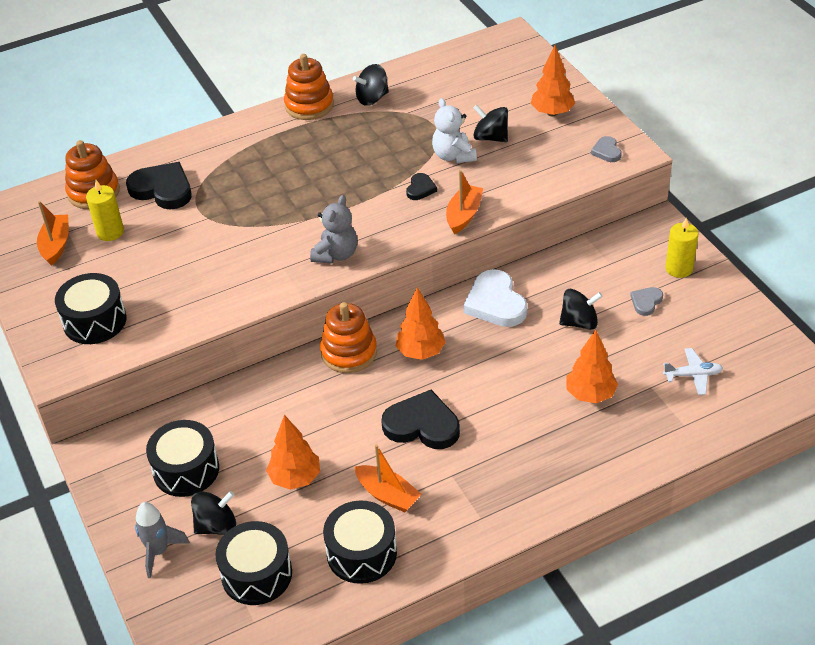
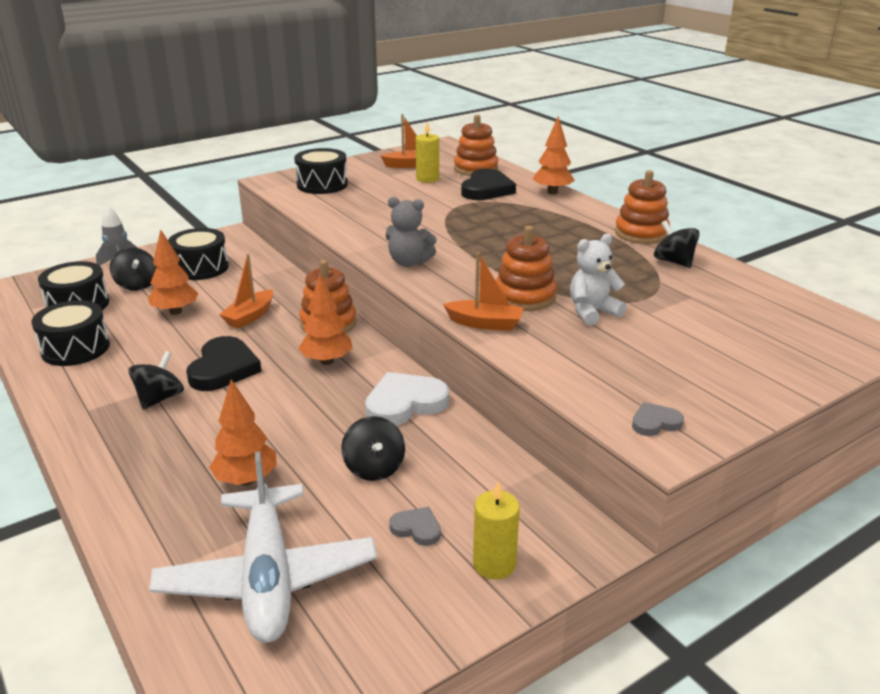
camera: 80 degrees right, 15 degrees down
orange boat [355,444,421,512] -> orange boat moved to [219,254,273,329]
black heart [406,173,437,200] -> orange stacking toy [496,226,557,311]
black spinning top [473,104,508,142] -> black spinning top moved to [128,351,184,410]
orange tree [531,45,575,116] -> orange tree moved to [533,116,575,194]
white plane [663,348,723,395] -> white plane [149,451,377,643], size x2.37

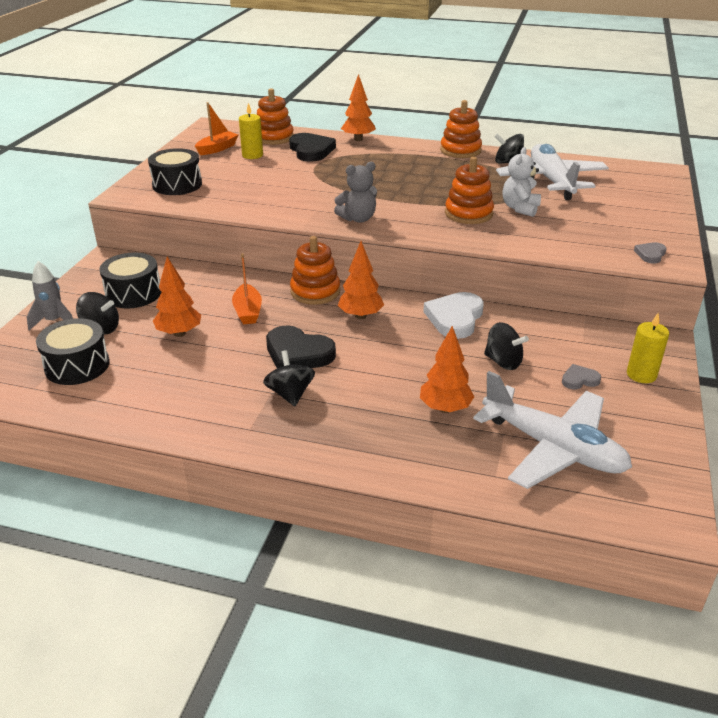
camera: 40 degrees left, 5 degrees up
black drum [31,300,110,366] -> none
black heart [186,336,262,391] -> black heart turned 150 degrees clockwise [266,325,336,368]
orange boat [443,252,524,331] -> none
none -> white plane [496,144,609,200]

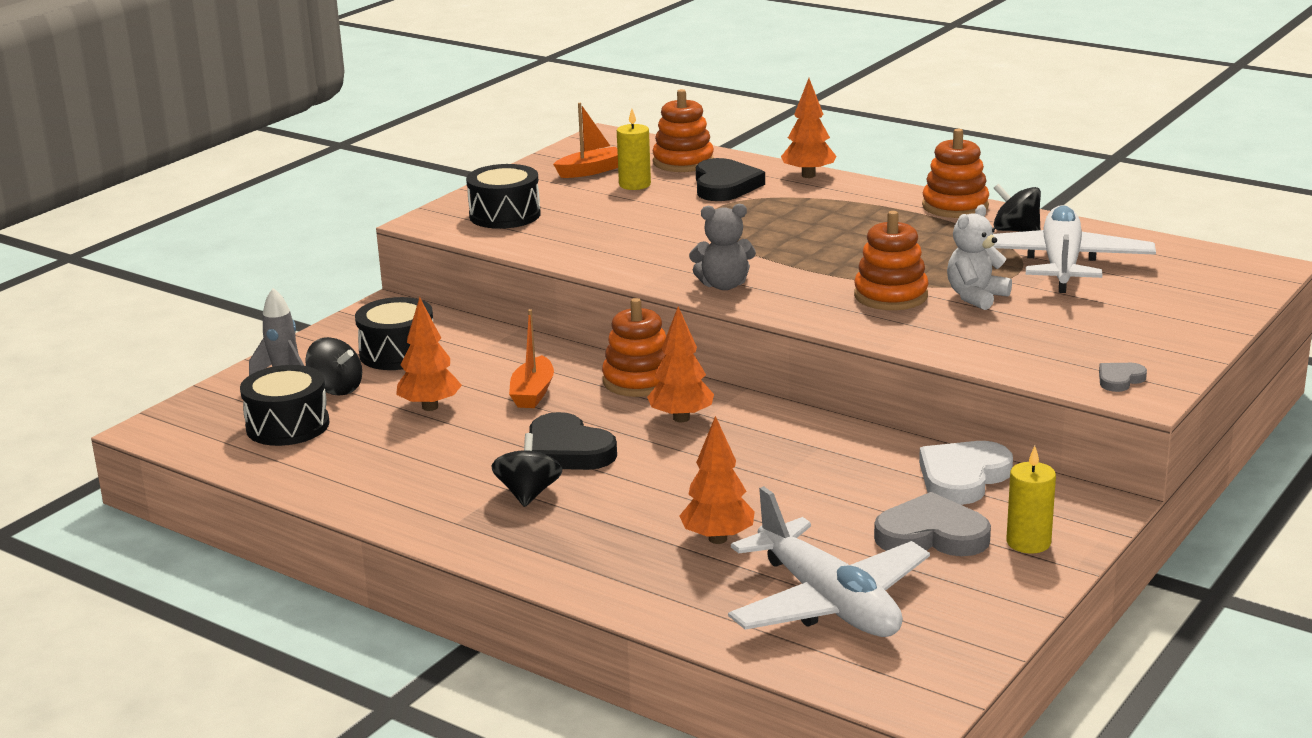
camera: 20 degrees right, 10 degrees down
white heart [423,292,484,339] -> white heart moved to [919,441,1013,505]
black spinning top [484,322,529,370] -> none
grey heart [562,364,601,389] -> grey heart [874,492,991,556], size x1.97

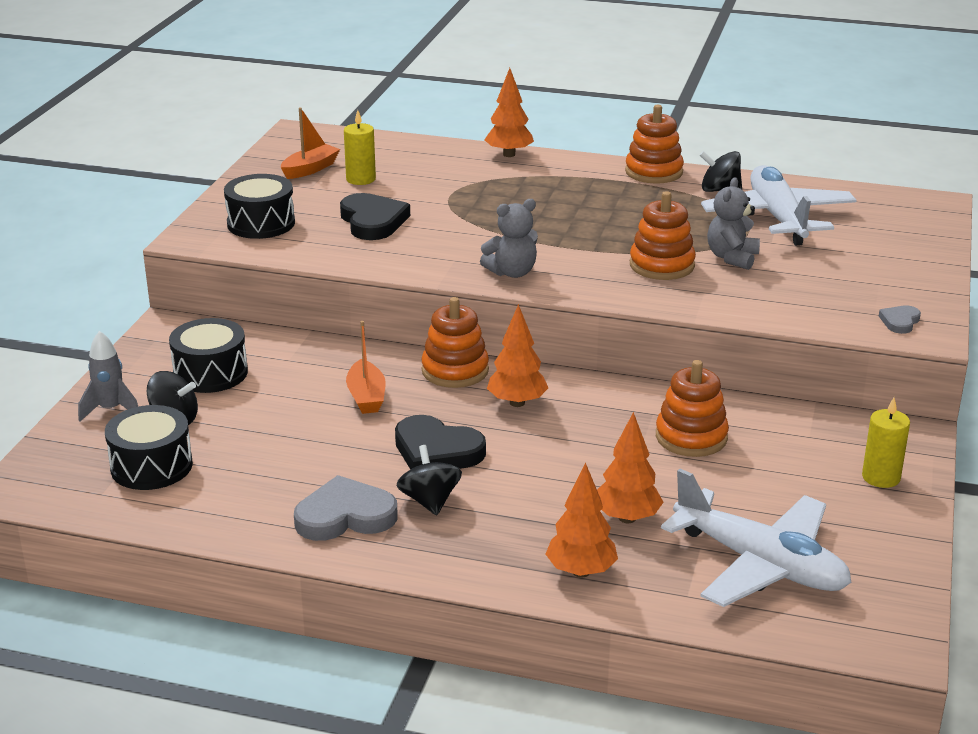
camera: 20 degrees left, 5 degrees up
orange tree [396,297,462,411] -> orange tree moved to [546,462,618,578]
orange stacking toy [653,89,714,172] -> orange stacking toy moved to [656,360,729,457]
black heart [696,158,765,201] -> black heart moved to [340,193,410,240]
grey heart [874,492,991,556] -> grey heart moved to [294,475,398,541]
white heart [919,441,1013,505] -> none
white teddy bear [947,205,1012,310] -> grey teddy bear [707,177,760,270]

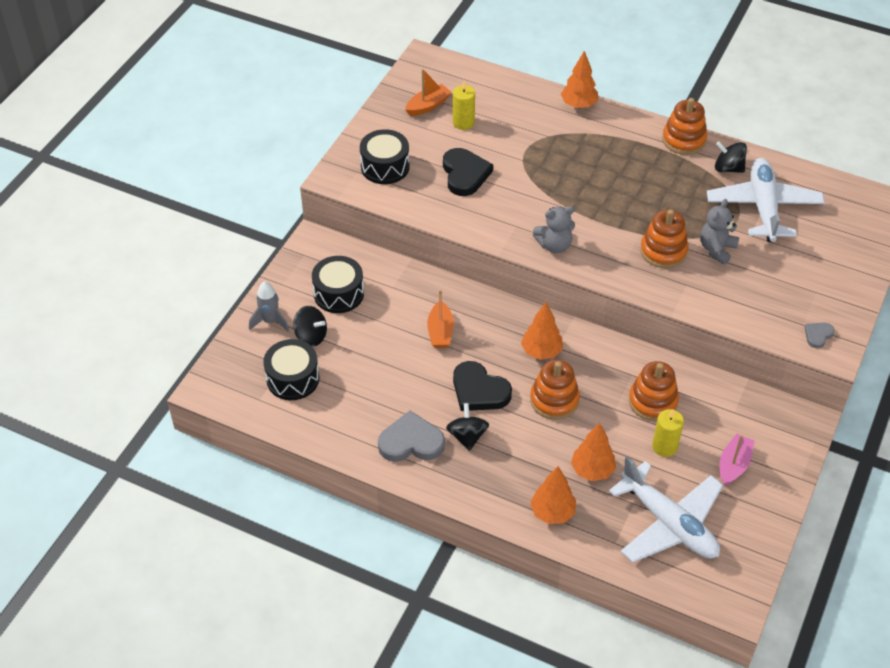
camera: 10 degrees right, 20 degrees up
orange stacking toy [421,297,489,388] -> orange stacking toy moved to [530,360,580,420]
yellow candle [862,397,910,488] -> yellow candle moved to [652,409,684,457]
none -> pink boat [719,434,755,486]

